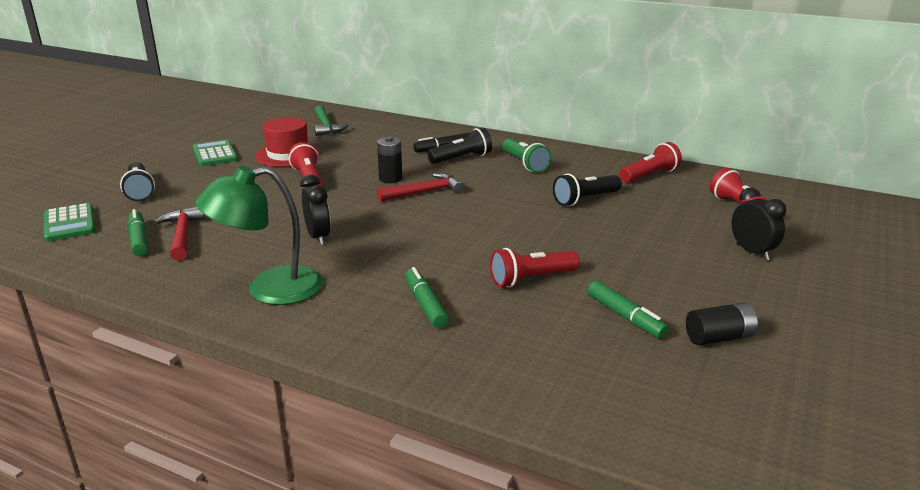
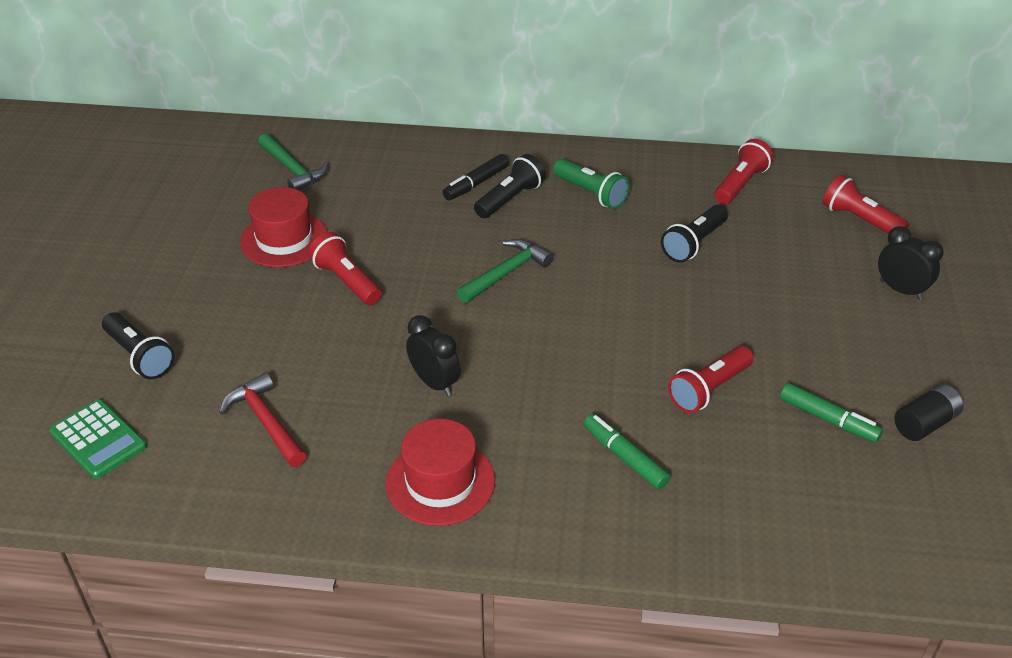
camera: 20 degrees left, 15 degrees up
green marker [128,209,148,256] -> none
green calculator [193,140,238,166] -> none
green lamp [195,166,323,305] -> red hat [386,419,495,526]
black battery [377,137,402,183] -> none
red hammer [377,173,465,202] -> green hammer [457,239,553,303]

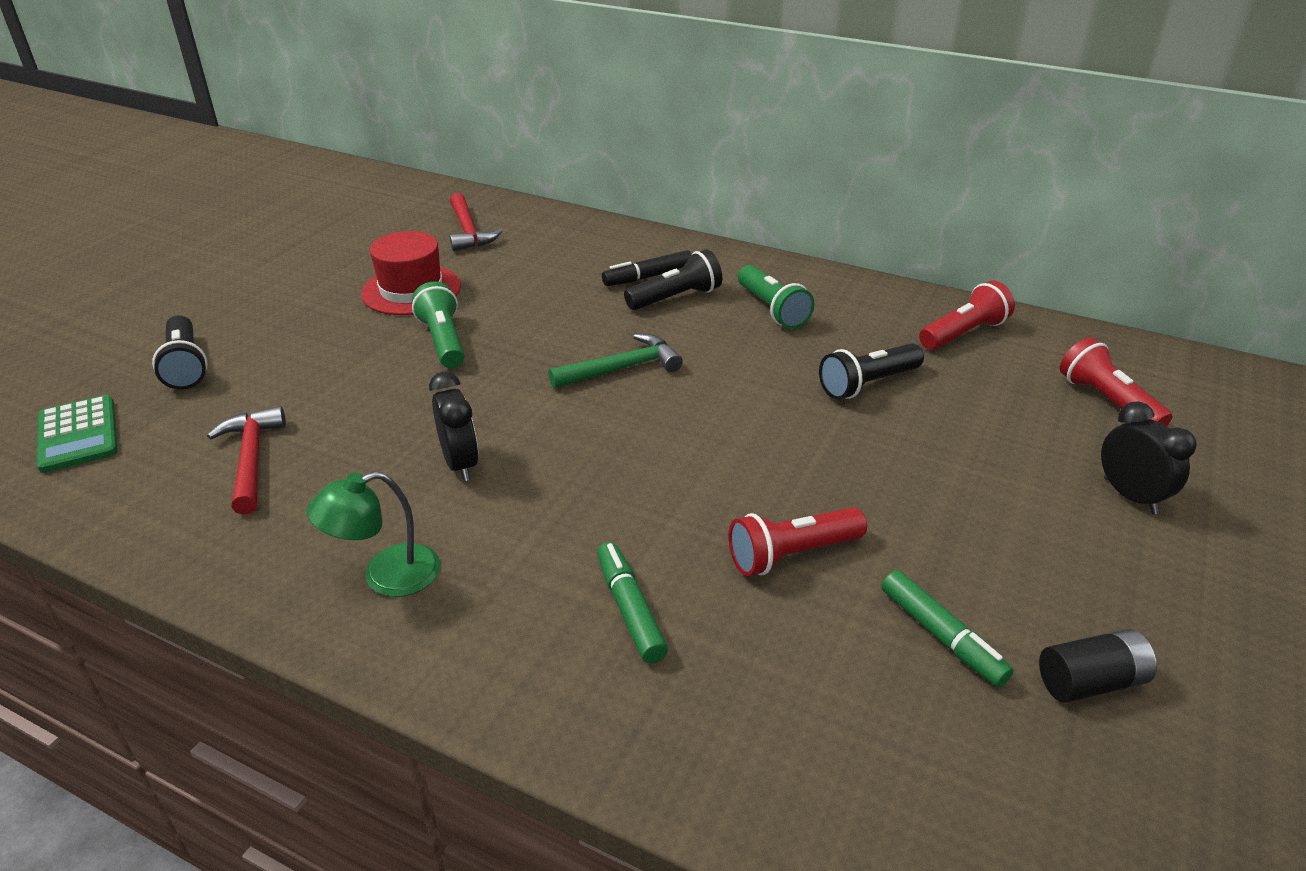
camera: 20 degrees right, 5 degrees down
green hammer [258,133,328,190] -> red hammer [450,193,503,251]
red flashlight [308,232,382,305] -> green flashlight [412,281,465,368]
red hat [386,419,495,526] -> green lamp [307,471,440,597]

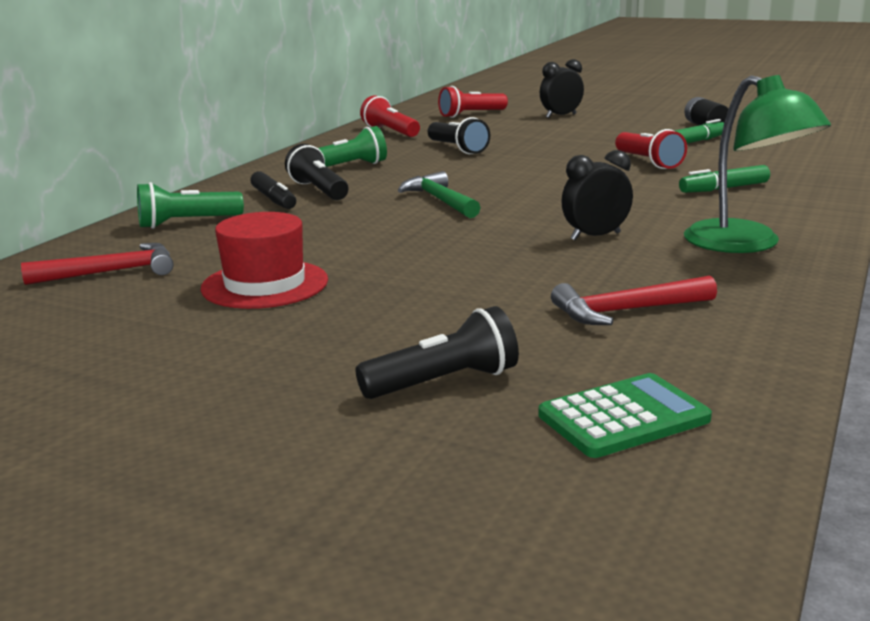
camera: 90 degrees left, 15 degrees down
green lamp [307,471,440,597] -> green lamp [684,75,831,253], size x1.53
green flashlight [412,281,465,368] -> green flashlight moved to [137,182,244,229]

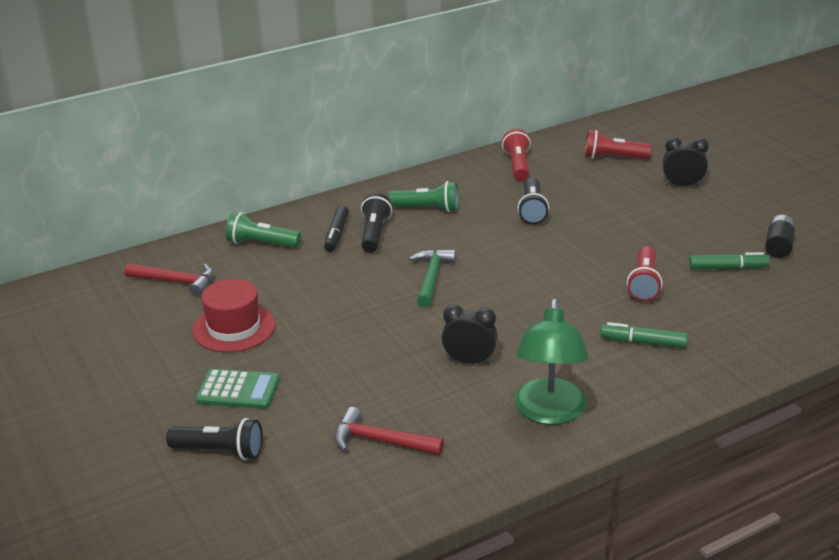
camera: 35 degrees right, 10 degrees up
green calculator [538,373,712,458] -> green calculator moved to [195,369,280,409]

